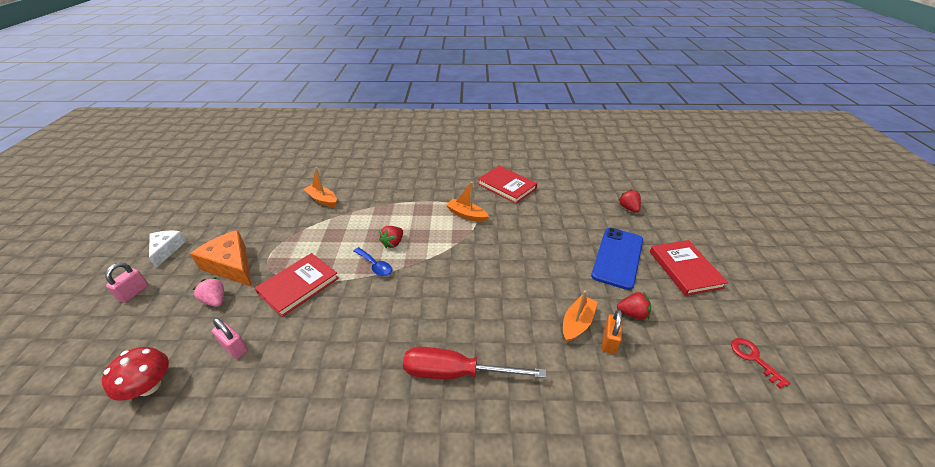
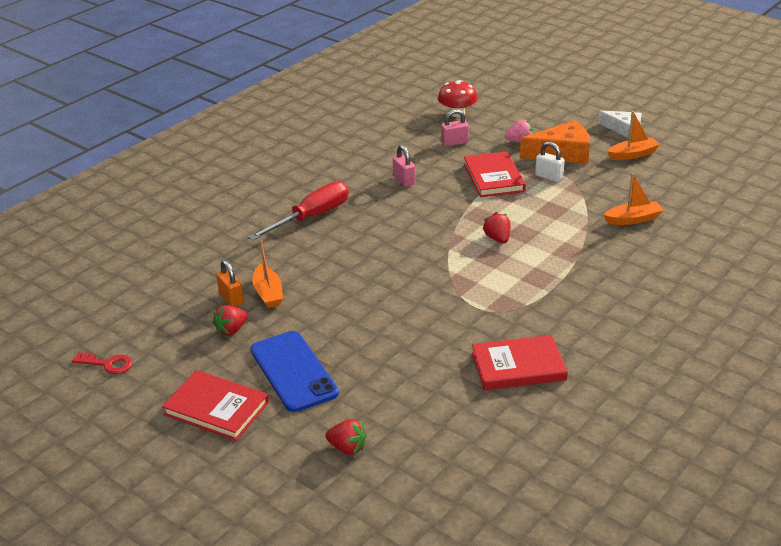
camera: 130 degrees right, 5 degrees down
pink padlock [105,262,149,303] -> pink padlock moved to [393,145,415,187]
blue spoon [354,247,392,276] -> none
orange boat [446,182,489,222] -> orange boat moved to [607,111,660,160]
none -> white padlock [535,142,565,182]

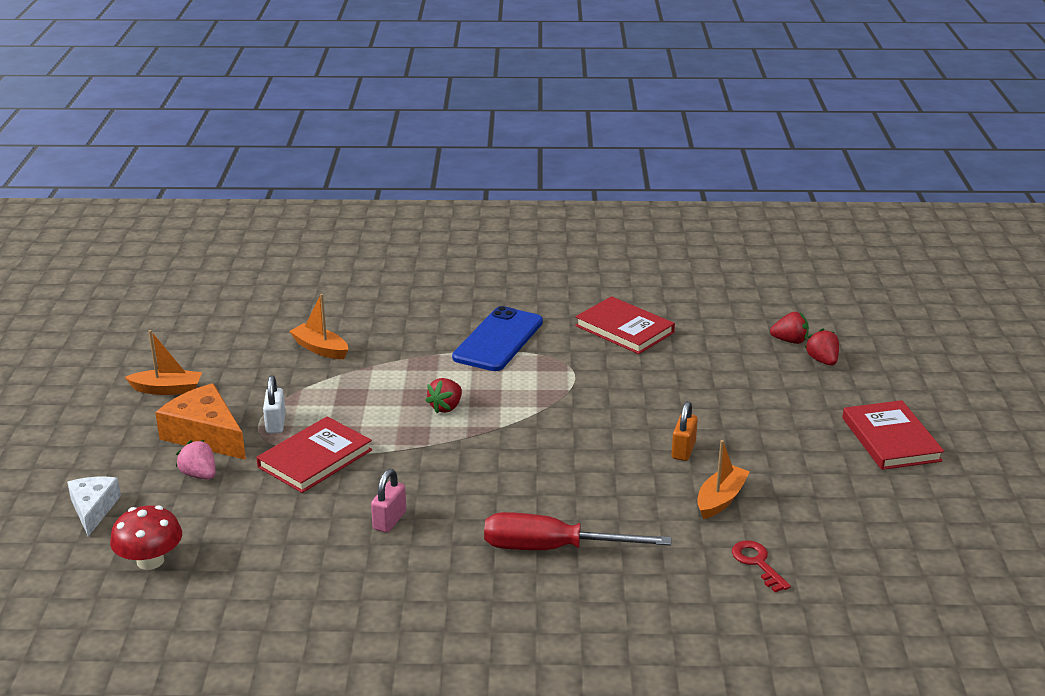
camera: 130 degrees left, 5 degrees down
red key [72,352,133,374] -> red key moved to [732,541,791,593]
red strawberry [212,305,248,336] -> red strawberry moved to [770,312,809,344]
orange padlock [216,260,244,307] -> orange padlock moved to [672,401,698,461]
blue phone [251,331,339,412] -> blue phone moved to [452,306,543,371]
pink padlock [441,109,469,146] -> none
white cheese [598,110,642,138] -> white cheese moved to [67,477,121,537]
orange boat [607,111,660,160] -> orange boat turned 150 degrees clockwise [125,330,202,395]

